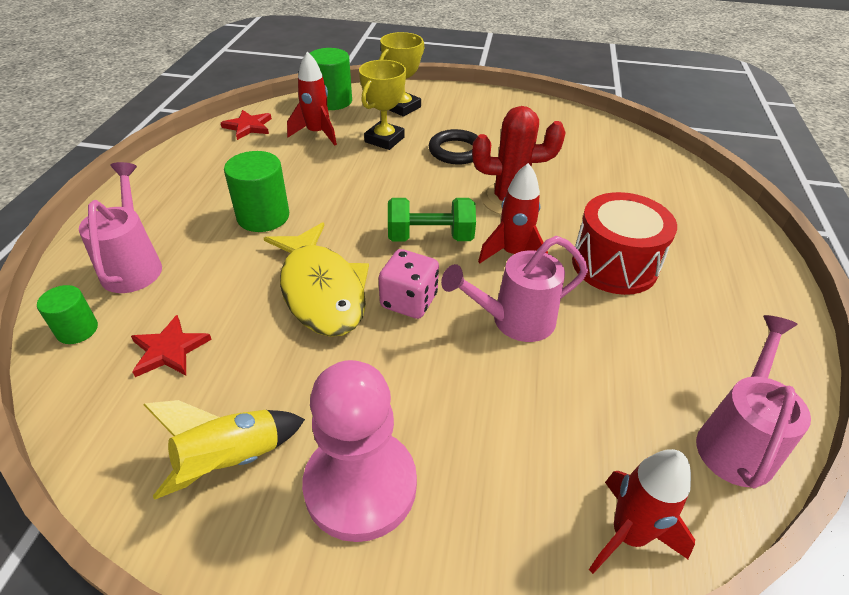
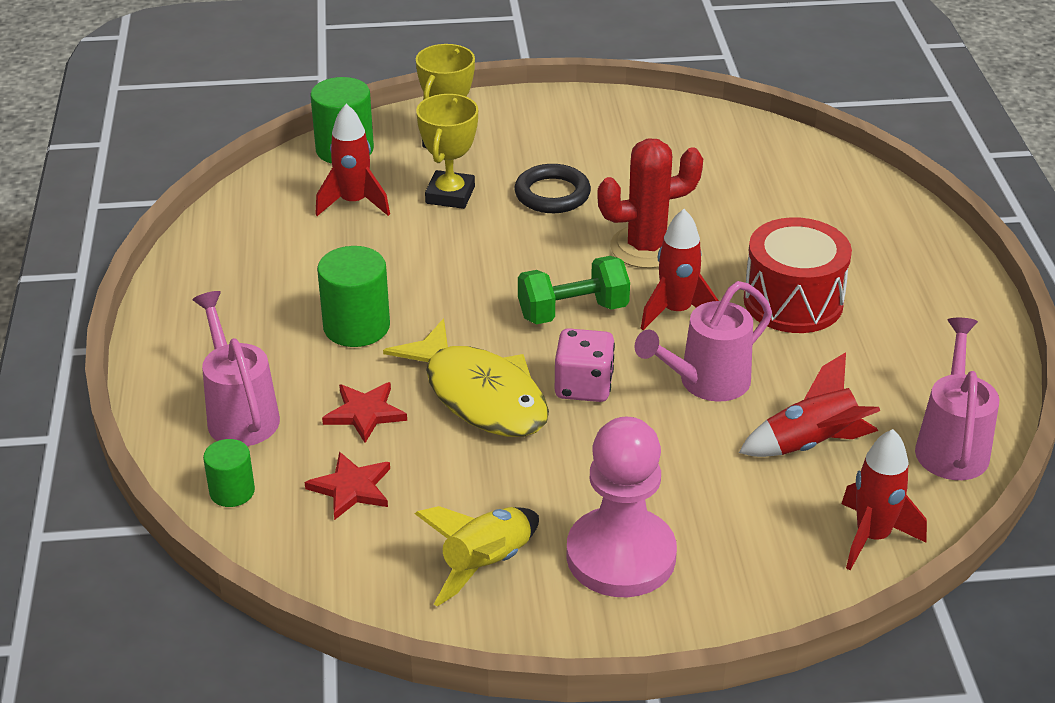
camera: 15 degrees left, 5 degrees down
red star [221,110,272,140] -> red star moved to [322,382,407,443]
none -> red rocket [739,352,880,457]

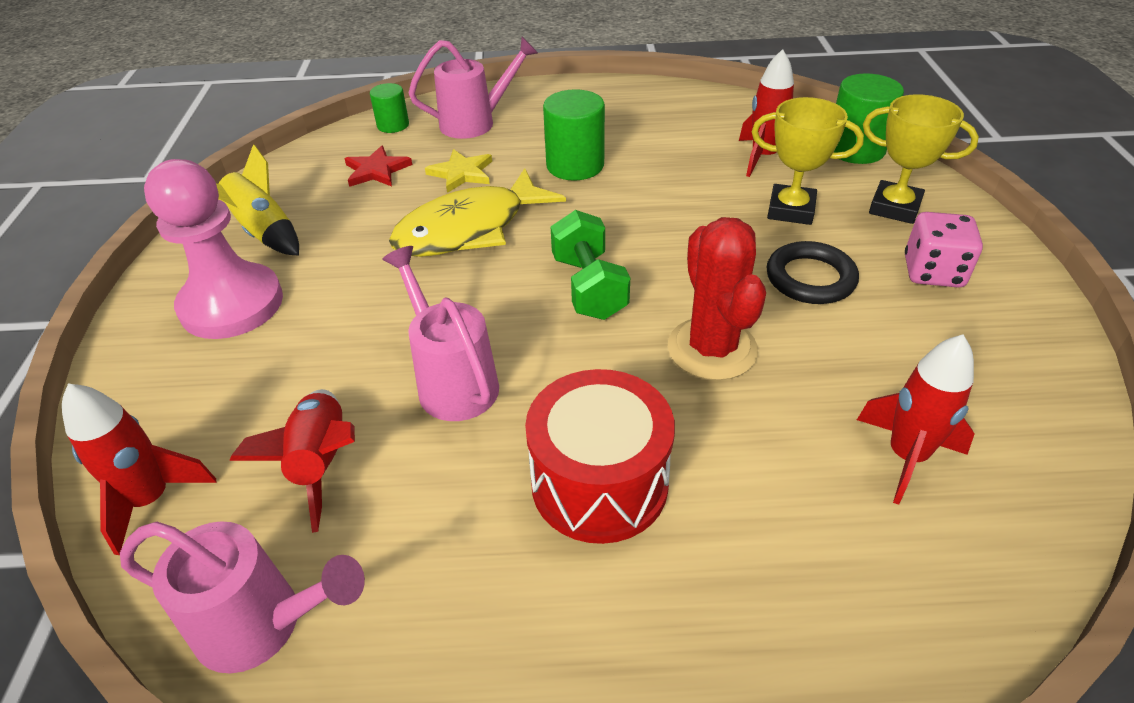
camera: 95 degrees right, 5 degrees up
red star [322,382,407,443] -> yellow star [425,149,492,193]
pink dice [555,328,615,402] -> pink dice moved to [905,212,983,287]
red rocket [641,209,719,330] -> red rocket moved to [857,335,974,505]

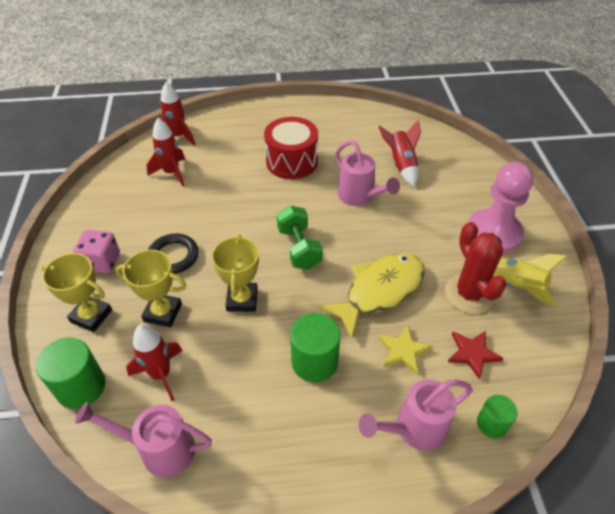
camera: 175 degrees right, 5 degrees up
red rocket [62,383,217,555] -> red rocket moved to [161,82,196,145]
pink watering can [120,521,365,674] -> pink watering can moved to [75,402,212,478]
red cactus [668,217,766,380] -> red cactus moved to [445,222,506,314]
none -> yellow trophy [212,235,259,312]

